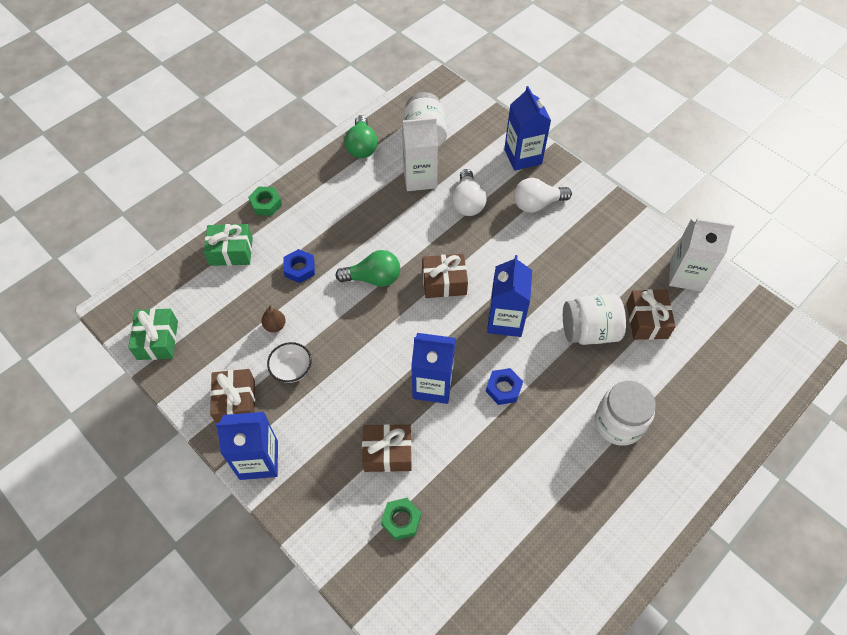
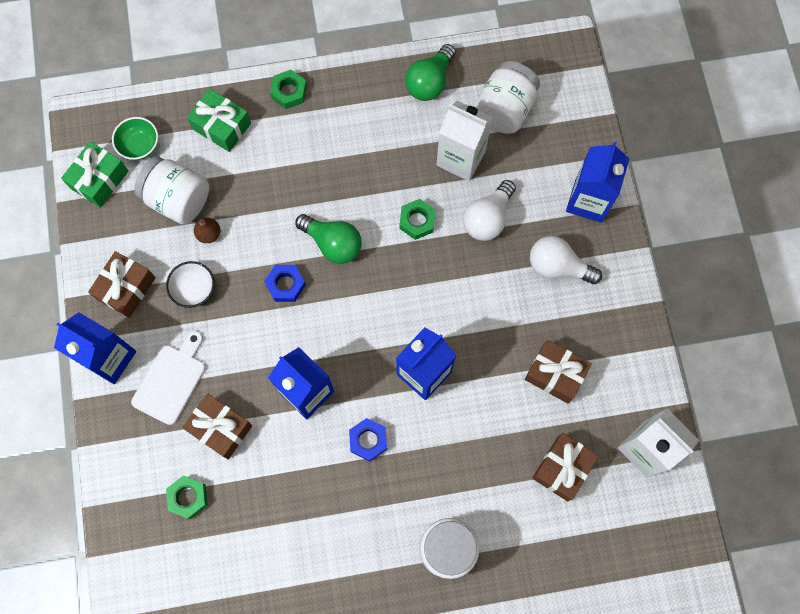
camera: 35 degrees right, 15 degrees up
blue nut [283,249,315,283] -> blue nut moved to [264,265,306,302]
brown gift [422,254,468,298] -> brown gift moved to [525,340,592,404]
white jar [563,294,626,345] -> white jar moved to [134,156,209,224]
none -> green bowl [112,117,158,160]
none -> white cutting board [131,331,206,425]
none -> green nut [399,199,436,240]

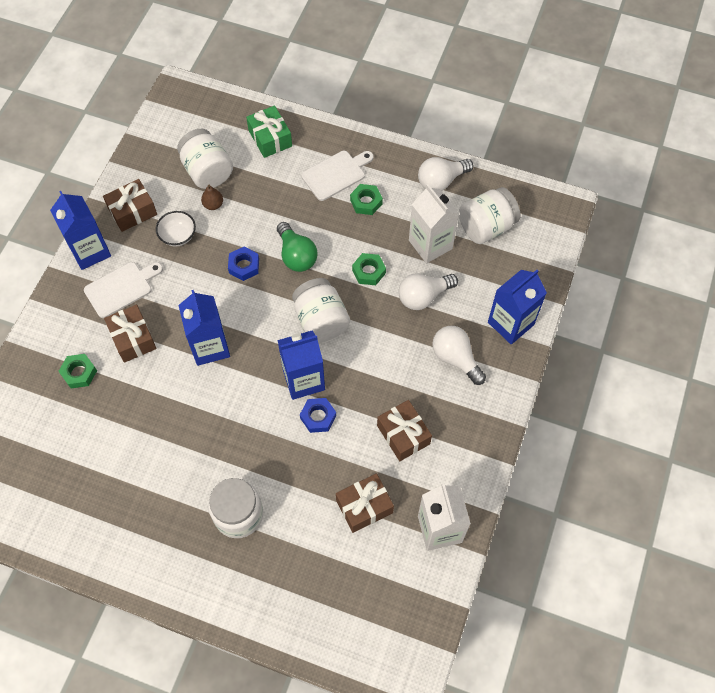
camera: 30 degrees right, 10 degrees down
green gift [61,141,128,208] -> none
green bowl [112,117,158,160] -> none
green nut [270,70,307,109] -> green nut moved to [350,184,383,215]
blue nut [349,418,387,461] -> blue nut moved to [300,398,336,433]
green light bulb [405,44,456,101] -> white light bulb [418,157,473,191]
none -> white jar [292,278,350,342]
none -> white cutting board [301,151,374,201]

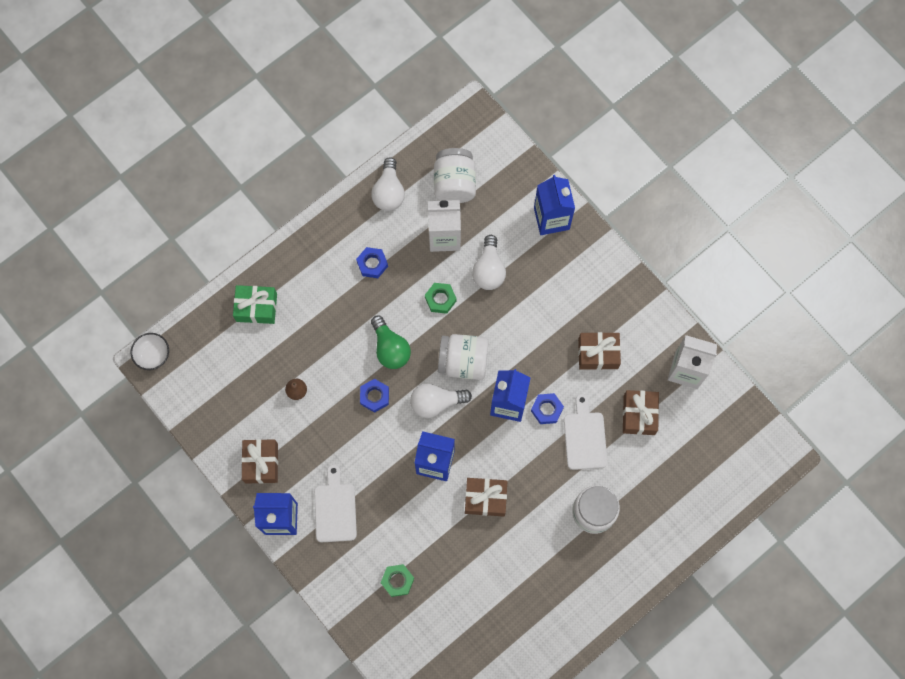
camera: 60 degrees left, 10 degrees up
brown gift [104,305,157,363] -> brown gift moved to [465,478,507,517]
white bowl [156,211,196,246] -> white bowl moved to [130,333,169,370]
white jar [177,129,233,189] -> none
green light bulb [277,222,318,272] -> green light bulb turned 60 degrees clockwise [371,316,411,369]
white cutting board [301,151,374,201] -> white cutting board moved to [564,394,607,470]
green nut [350,184,383,215] -> blue nut [356,247,388,278]
white light bulb [432,326,486,385] -> white light bulb moved to [410,383,472,418]

